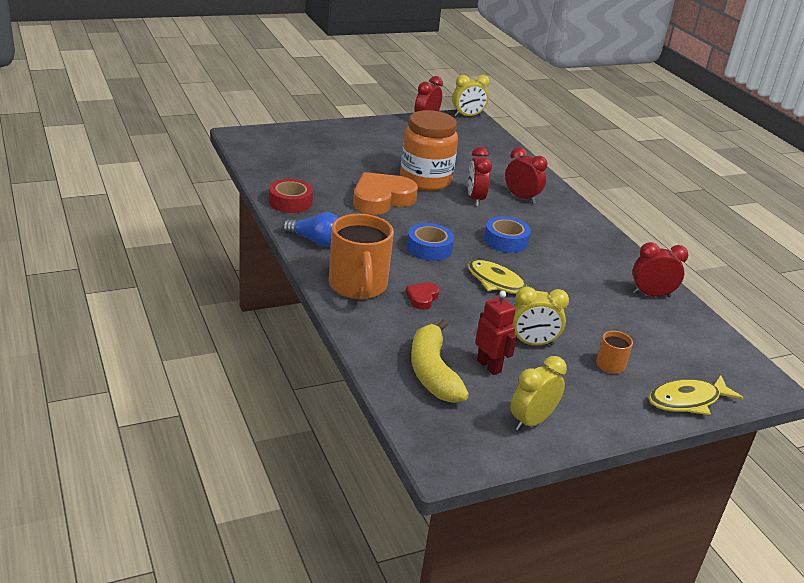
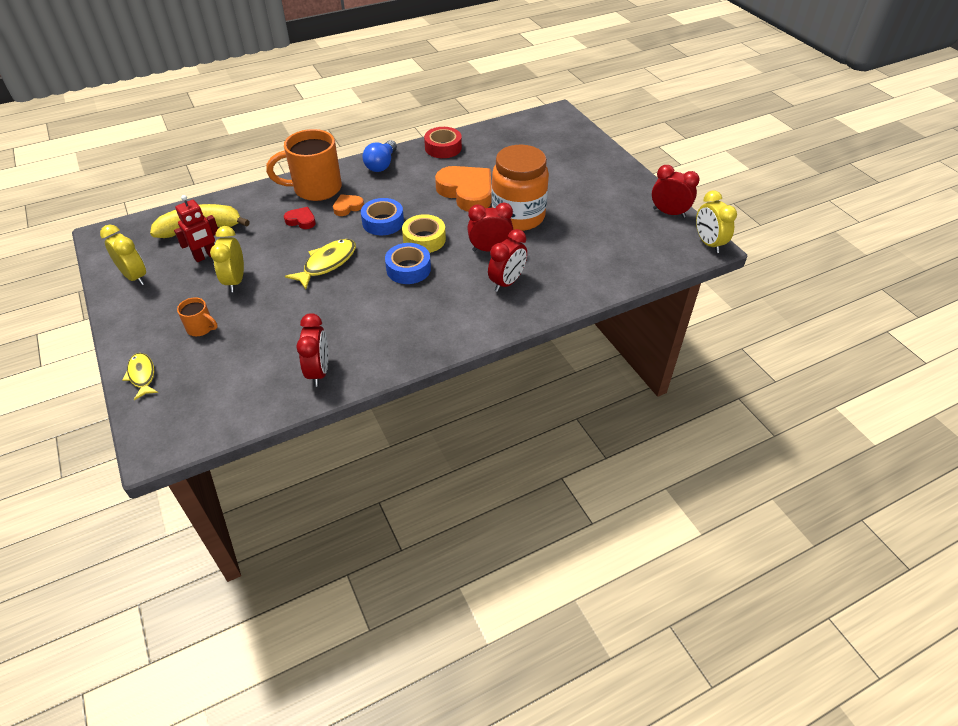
camera: 90 degrees right, 15 degrees up
yellow fish [648,375,744,415] -> yellow fish [122,353,158,400], size x0.66
none -> orange heart [333,194,364,216]
none -> yellow tape [402,214,446,253]

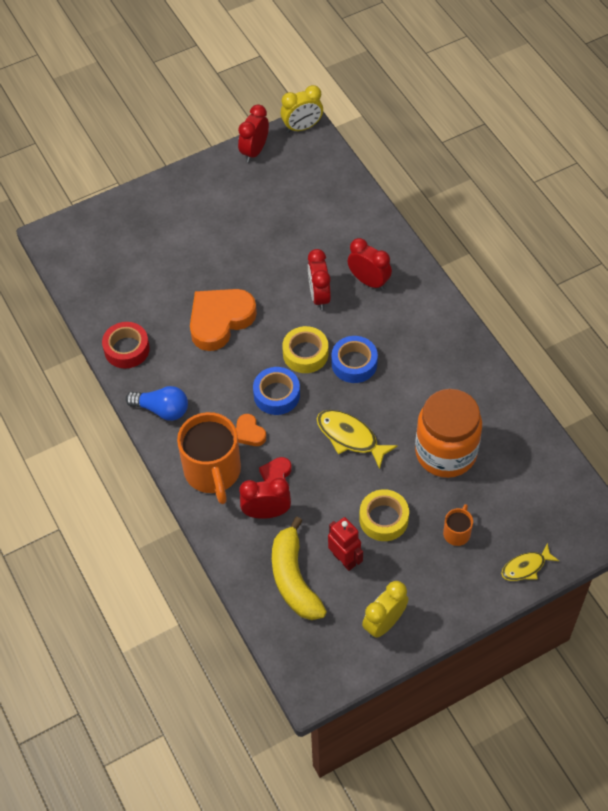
camera: 90 degrees left, 10 degrees up
yellow clock [210,226,244,292] -> yellow tape [359,489,409,541]
red clock [296,313,328,387] -> red clock moved to [239,478,291,519]
orange jar [491,145,549,231] -> orange jar moved to [415,389,482,478]

